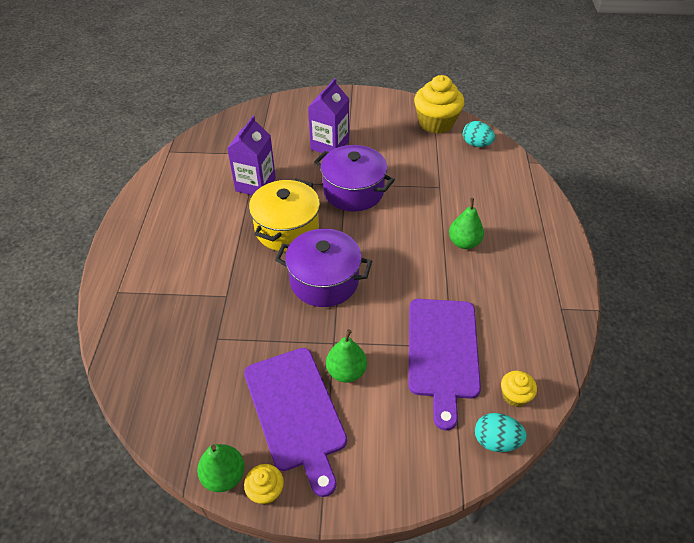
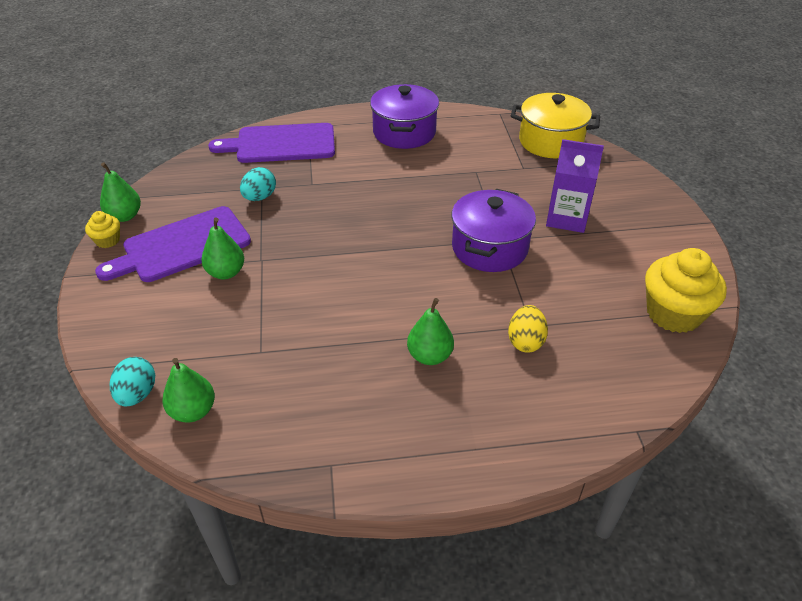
camera: 80 degrees right, 5 degrees down
purple carton [227,116,276,195] -> none
yellow pot [249,178,320,252] -> yellow pot moved to [511,93,600,158]
purple pot [275,229,372,307] -> purple pot moved to [370,84,439,149]
purple cutting board [409,299,481,430] -> purple cutting board moved to [208,123,335,163]
turquoise egg [463,121,495,147] -> turquoise egg moved to [240,167,276,201]
yellow cupcake [501,371,537,407] -> green pear [162,358,215,423]
none -> yellow egg [508,305,548,353]

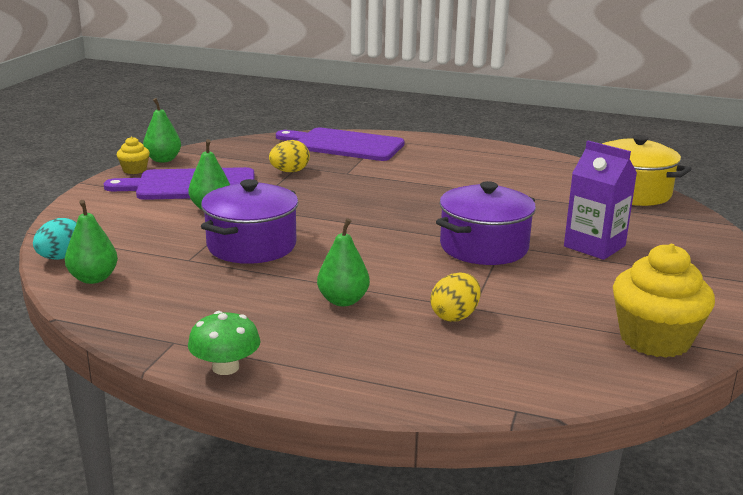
camera: 25 degrees right, 20 degrees down
turquoise egg [240,167,276,201] -> yellow egg [269,140,310,172]
purple pot [370,84,439,149] -> purple pot moved to [201,179,299,264]
none -> green mushroom [188,311,261,375]

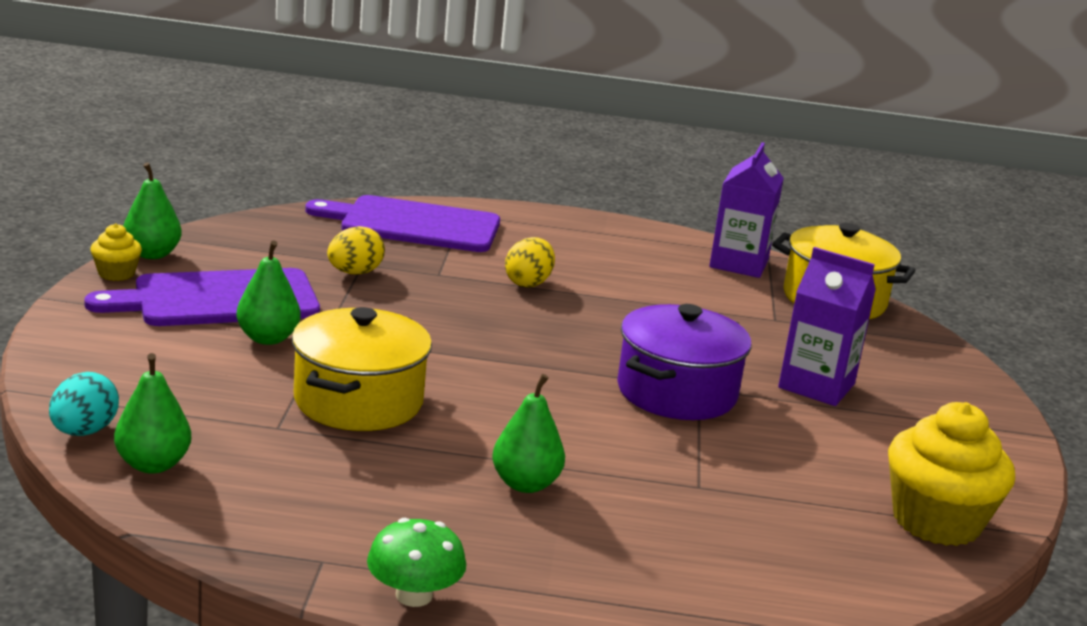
camera: 15 degrees left, 0 degrees up
purple pot [201,179,299,264] -> yellow pot [292,307,432,431]
yellow egg [430,272,481,322] -> yellow egg moved to [505,237,555,287]
none -> purple carton [709,142,784,278]

